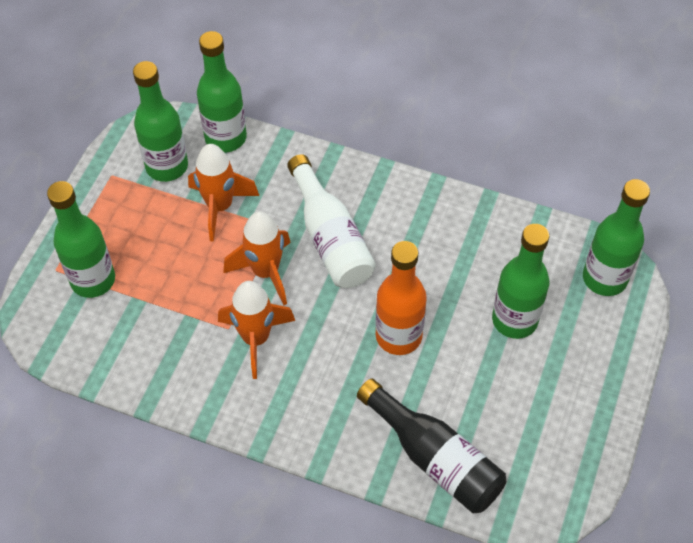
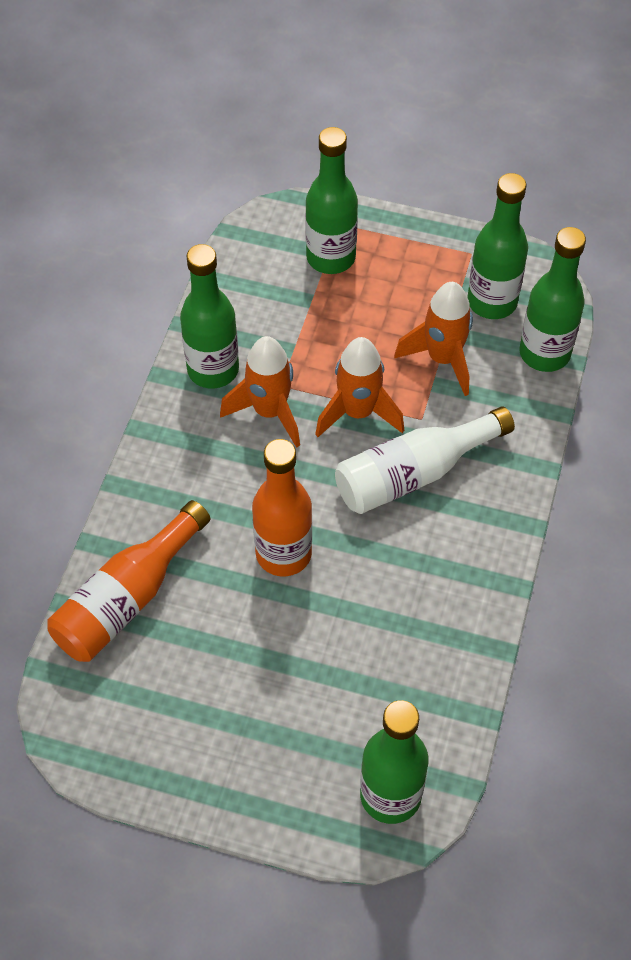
camera: 85 degrees right, 0 degrees up
black bottle [357,378,506,513] -> orange bottle [47,500,210,662]
green bottle [492,224,549,339] -> green bottle moved to [180,244,239,389]

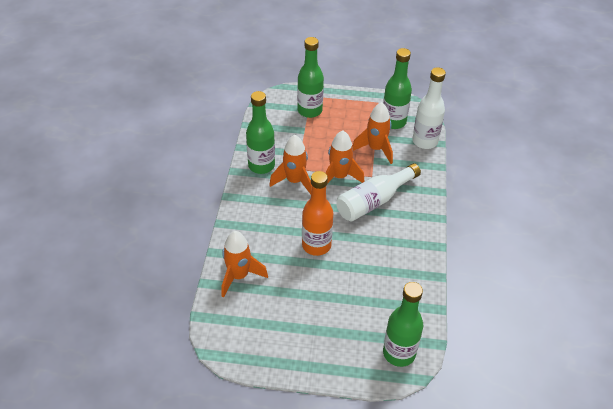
camera: 10 degrees left, 10 degrees down
orange bottle [47,500,210,662] -> orange rocket [222,231,268,297]
green bottle [519,227,586,372] -> white bottle [412,67,446,149]

